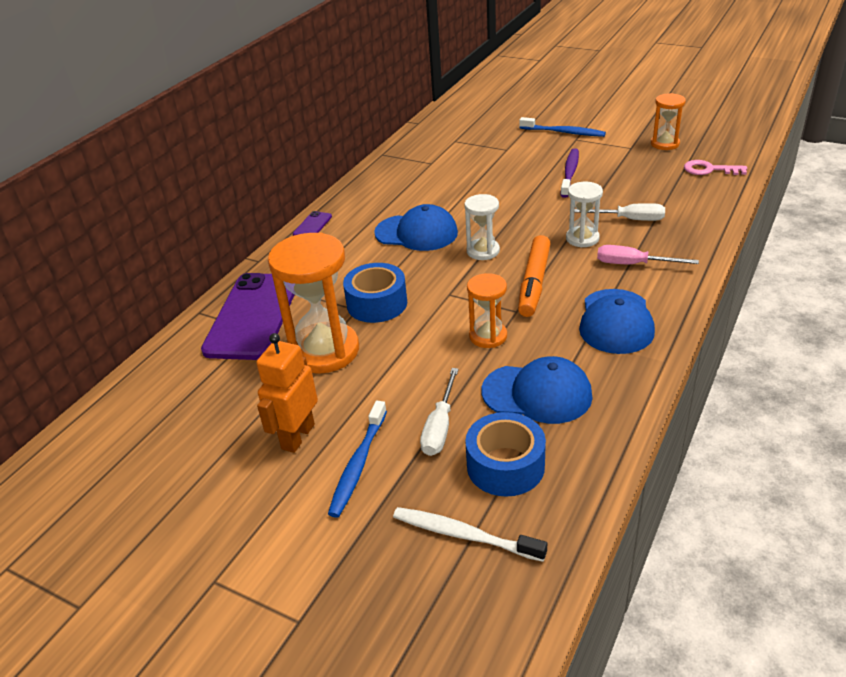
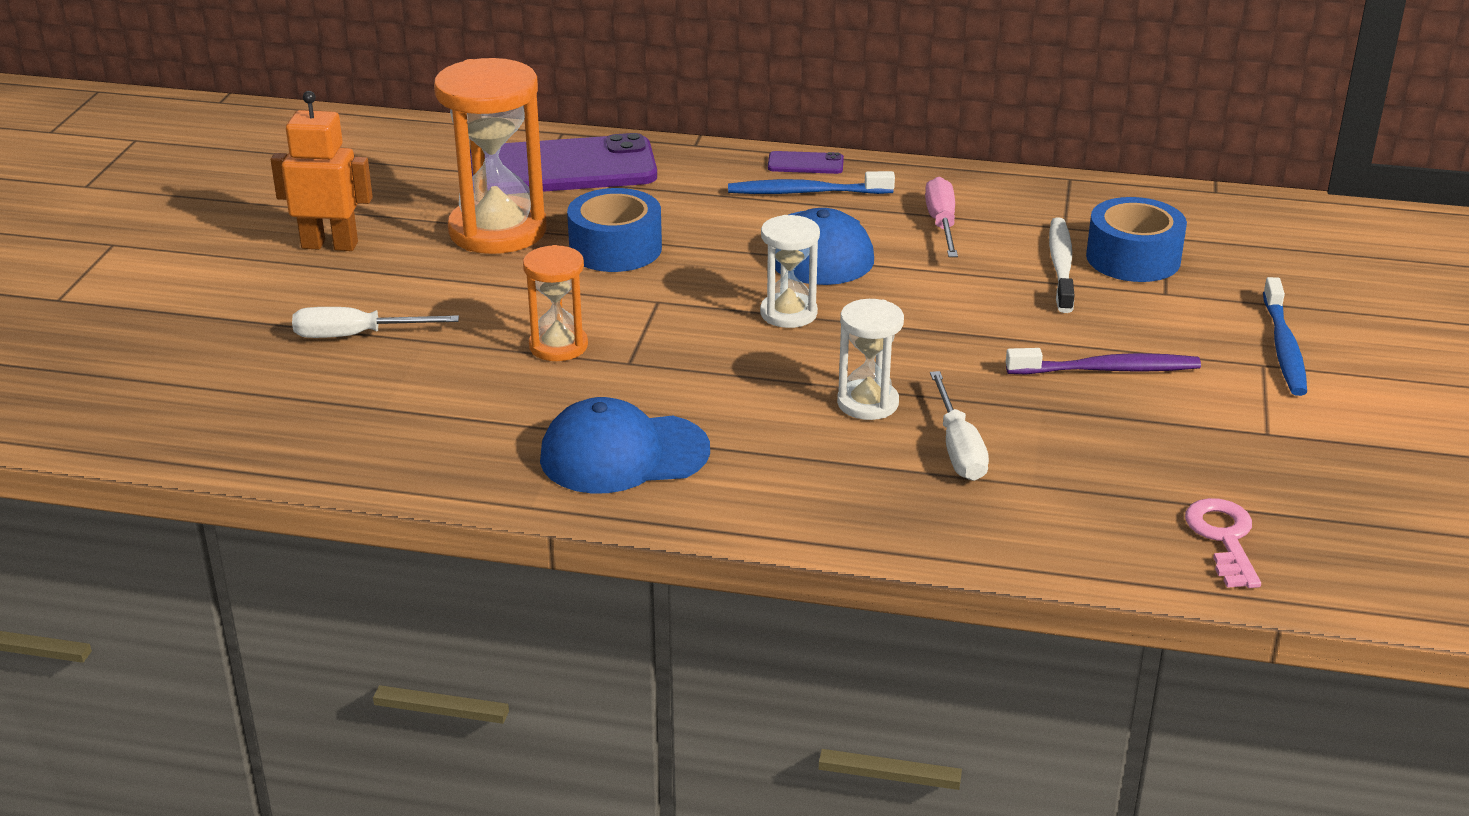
camera: 70 degrees right, 5 degrees down
blue toothbrush [328,401,387,518] -> blue toothbrush moved to [728,171,895,194]
white toothbrush [393,507,547,562] -> white toothbrush moved to [1049,217,1074,313]
blue tape [465,412,546,497] -> blue tape moved to [1086,197,1187,282]
blue cap [481,356,593,424] -> none
orange marker [518,235,551,317] -> none
pink screwdriver [597,245,699,264] -> pink screwdriver moved to [925,177,958,257]
orange hourglass [651,93,686,150] -> none

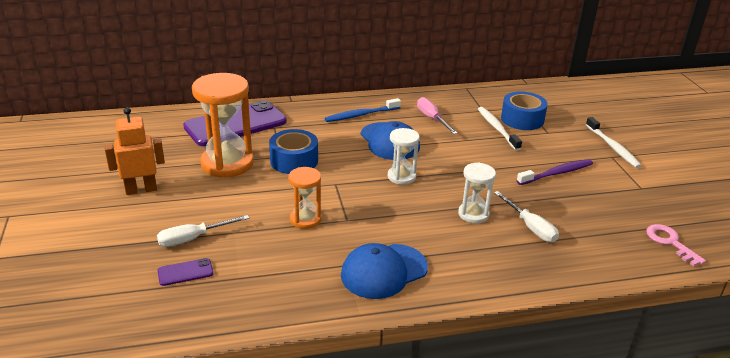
camera: 25 degrees left, 0 degrees up
purple phone [768,151,844,174] -> purple phone moved to [157,258,213,286]
blue toothbrush [1263,277,1307,396] -> white toothbrush [586,117,642,168]

